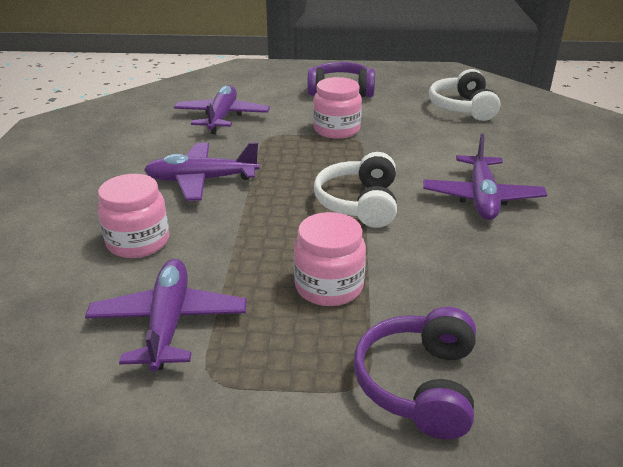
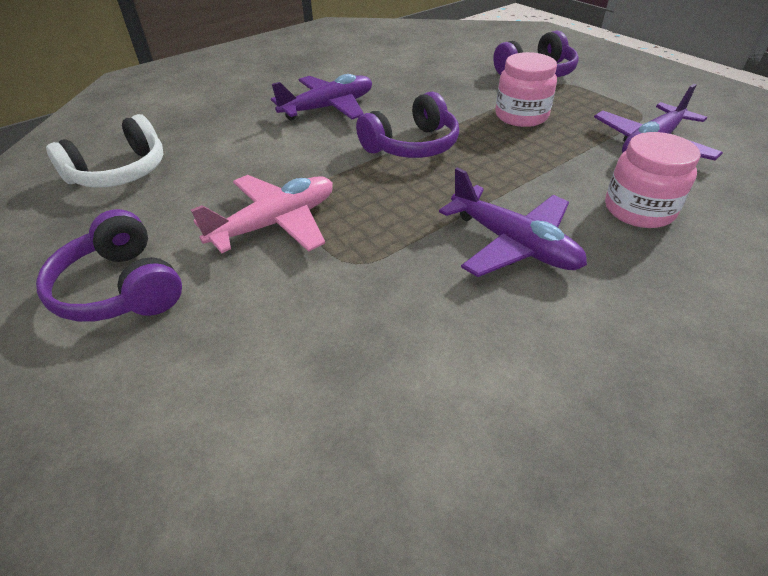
camera: 130 degrees left, 10 degrees up
purple plane [174,85,270,134] -> none
pink jar [313,77,362,139] -> pink plane [191,175,333,253]
white headphones [314,152,397,228] -> purple headphones [356,92,459,158]

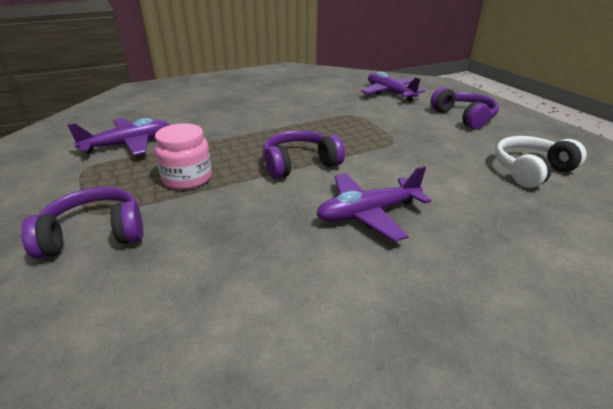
camera: 170 degrees left, 10 degrees down
pink plane [191,175,333,253] -> none
purple plane [439,167,587,277] -> purple plane moved to [361,72,425,102]
pink jar [605,132,701,228] -> none

